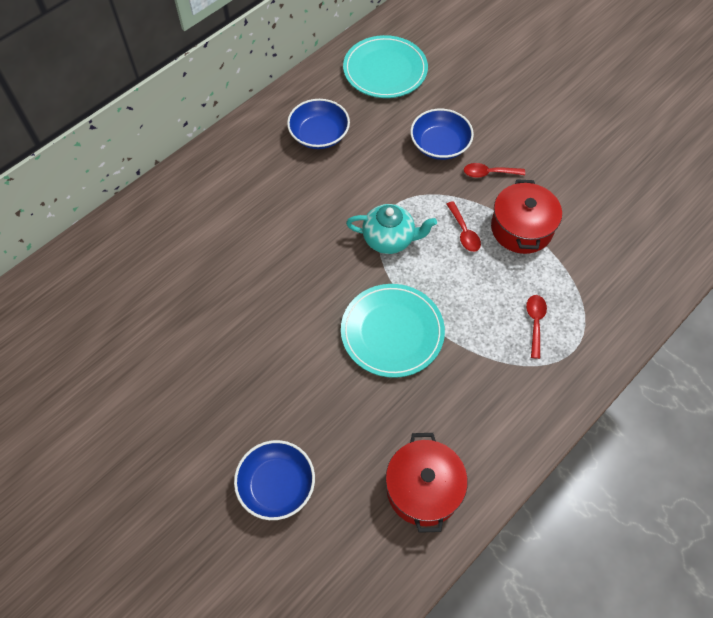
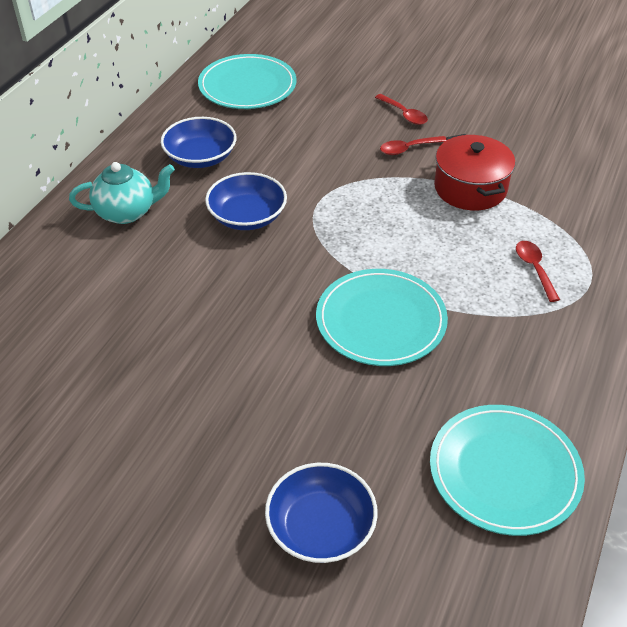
camera: 20 degrees left, 15 degrees down
turquoise teapot [346,204,437,254] -> turquoise teapot moved to [69,162,175,224]
red pot [386,433,468,533] -> turquoise plate [430,405,585,536]
blue bowl [410,109,474,160] -> blue bowl moved to [205,172,287,230]
red spoon [447,201,481,252] -> red spoon moved to [375,94,428,125]

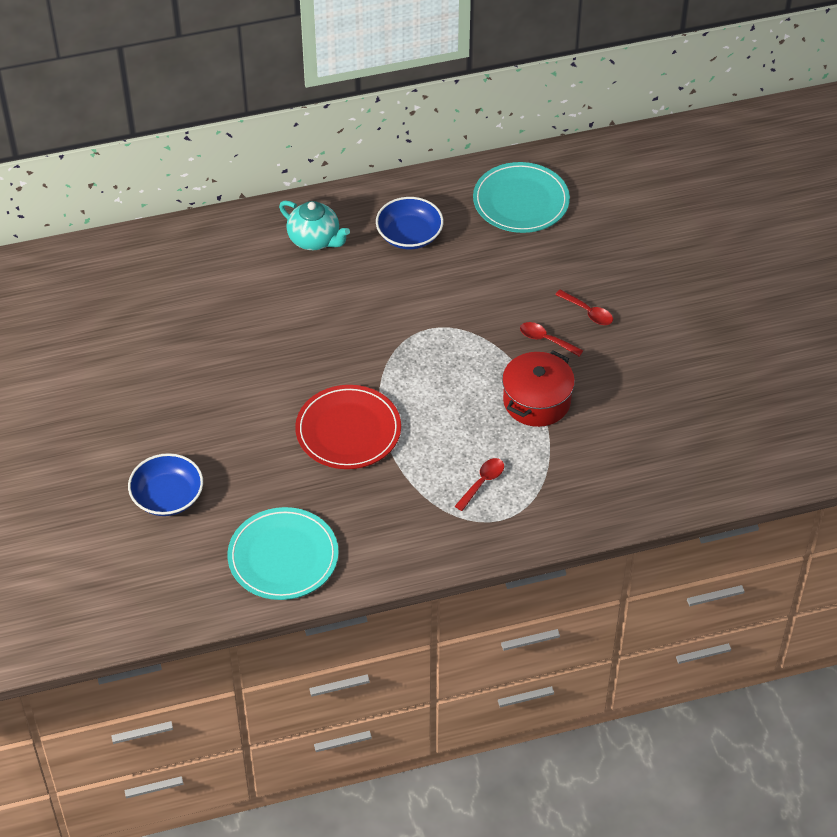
camera: 50 degrees right, 5 degrees up
blue bowl [205,172,287,230] -> none
turquoise plate [316,269,448,366] -> red plate [295,385,401,469]
red spoon [375,94,428,125] -> red spoon turned 60 degrees counterclockwise [555,290,613,325]

